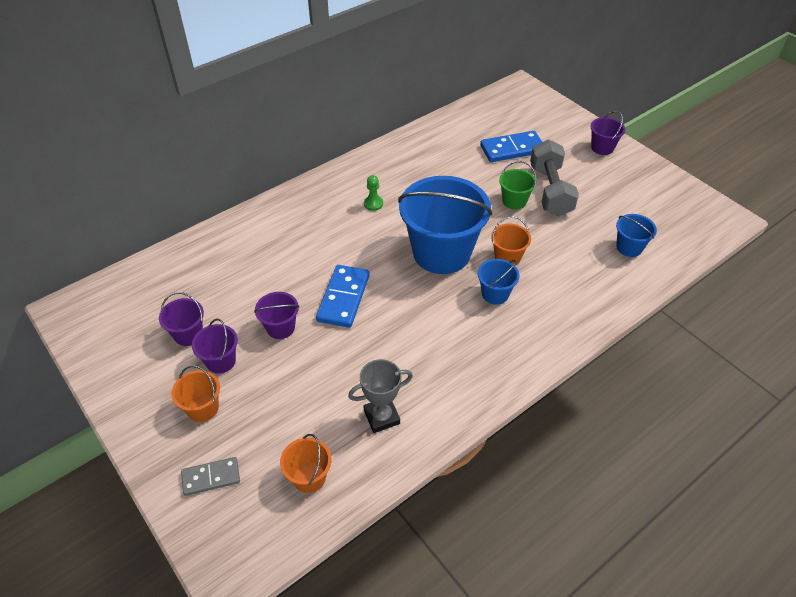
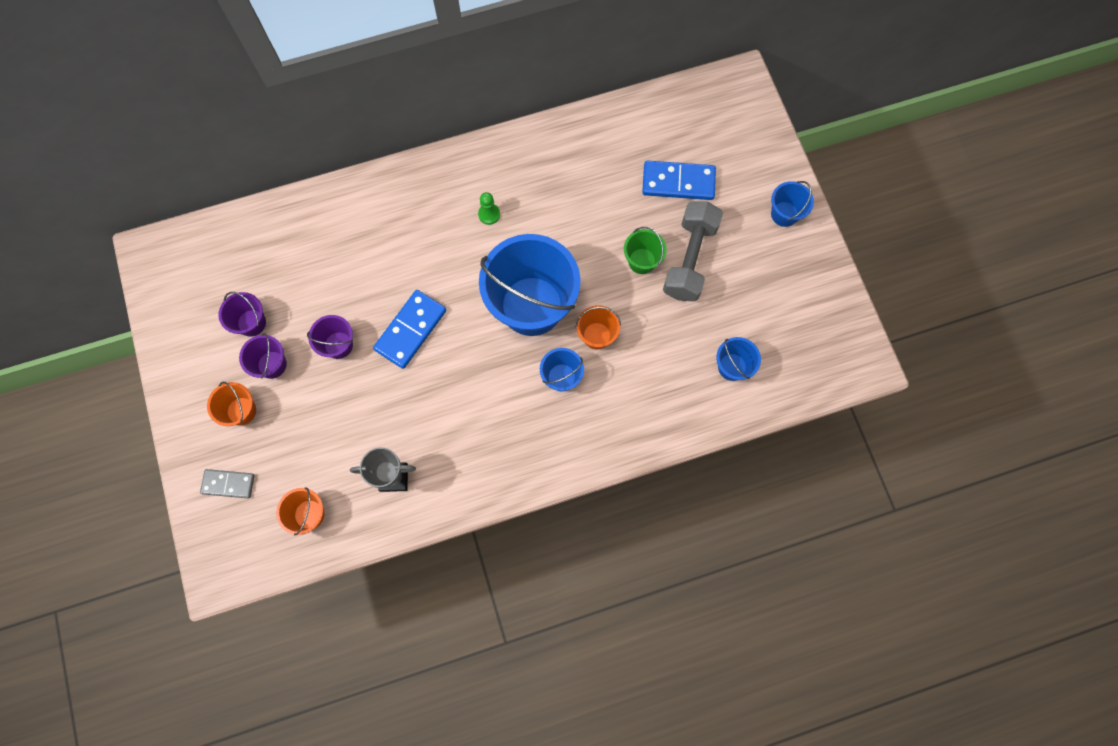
camera: 20 degrees right, 25 degrees up
purple bucket [590,111,625,155] -> blue bucket [771,181,814,227]

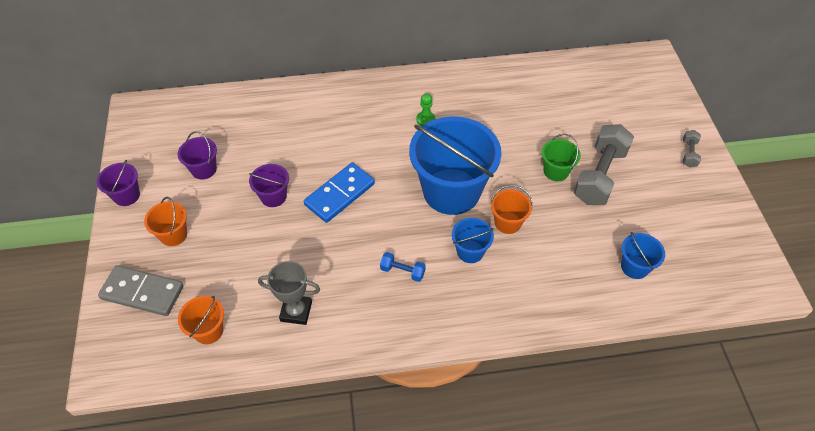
camera: 10 degrees right, 20 degrees down
grey domino [200,469,255,499] -> grey domino [98,265,184,316], size x1.58
purple bucket [239,333,287,379] -> purple bucket moved to [97,160,140,206]
blue domino [642,160,716,200] -> none
blue bucket [771,181,814,227] -> grey dumbbell [683,130,701,168]
none -> blue dumbbell [380,252,426,282]

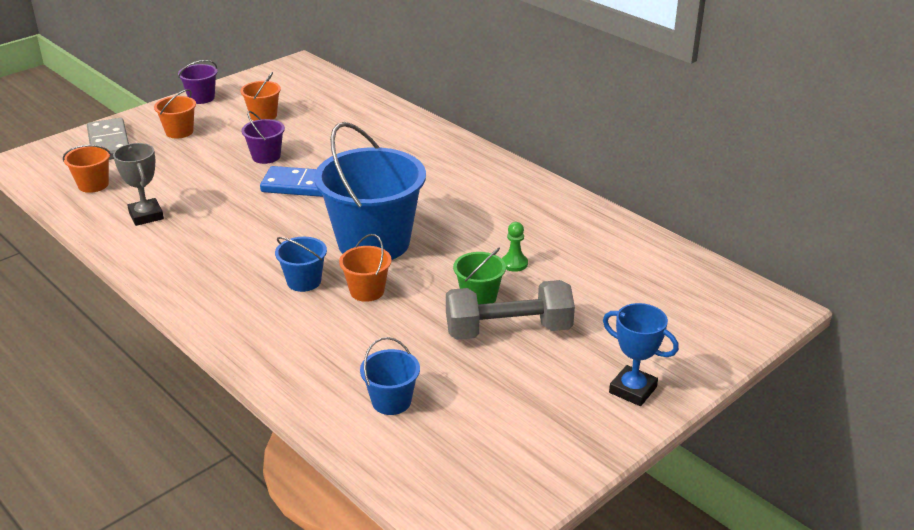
camera: 55 degrees right, 20 degrees down
purple bucket [177,131,217,180] -> orange bucket [240,72,281,121]
blue dumbbell [380,252,426,282] -> none
green pawn [416,93,435,126] -> green pawn moved to [502,222,528,272]
grey dumbbell [683,130,701,168] -> blue trophy [603,303,679,406]

